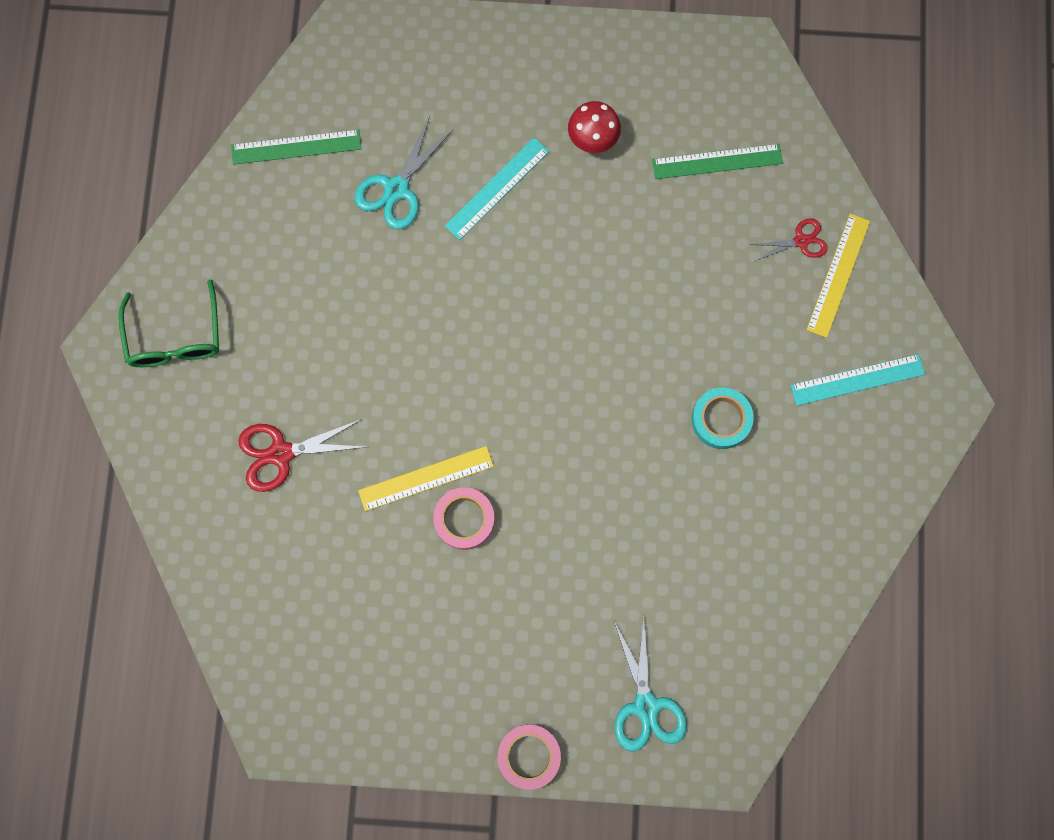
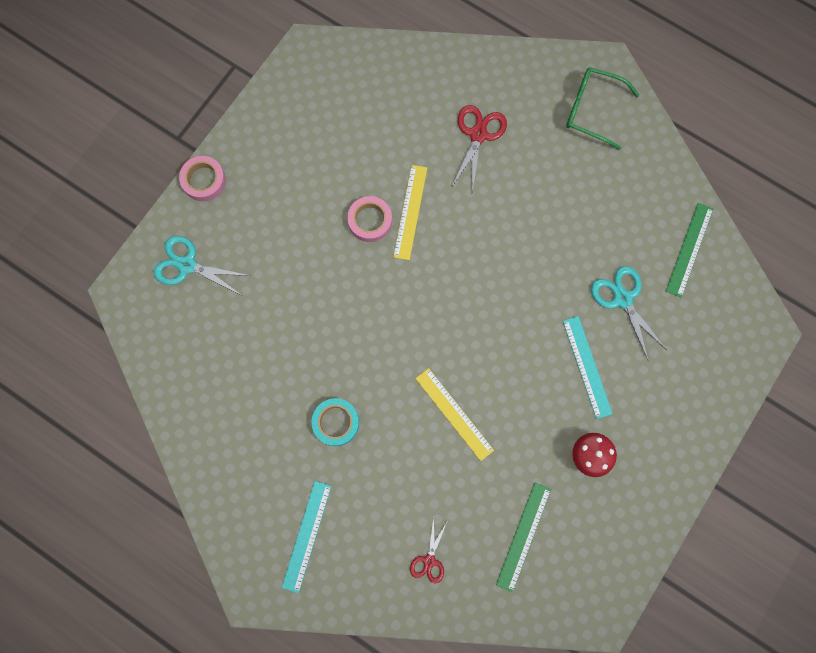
camera: 120 degrees right, 0 degrees up
yellow ruler [806,214,870,338] -> yellow ruler moved to [415,368,494,461]

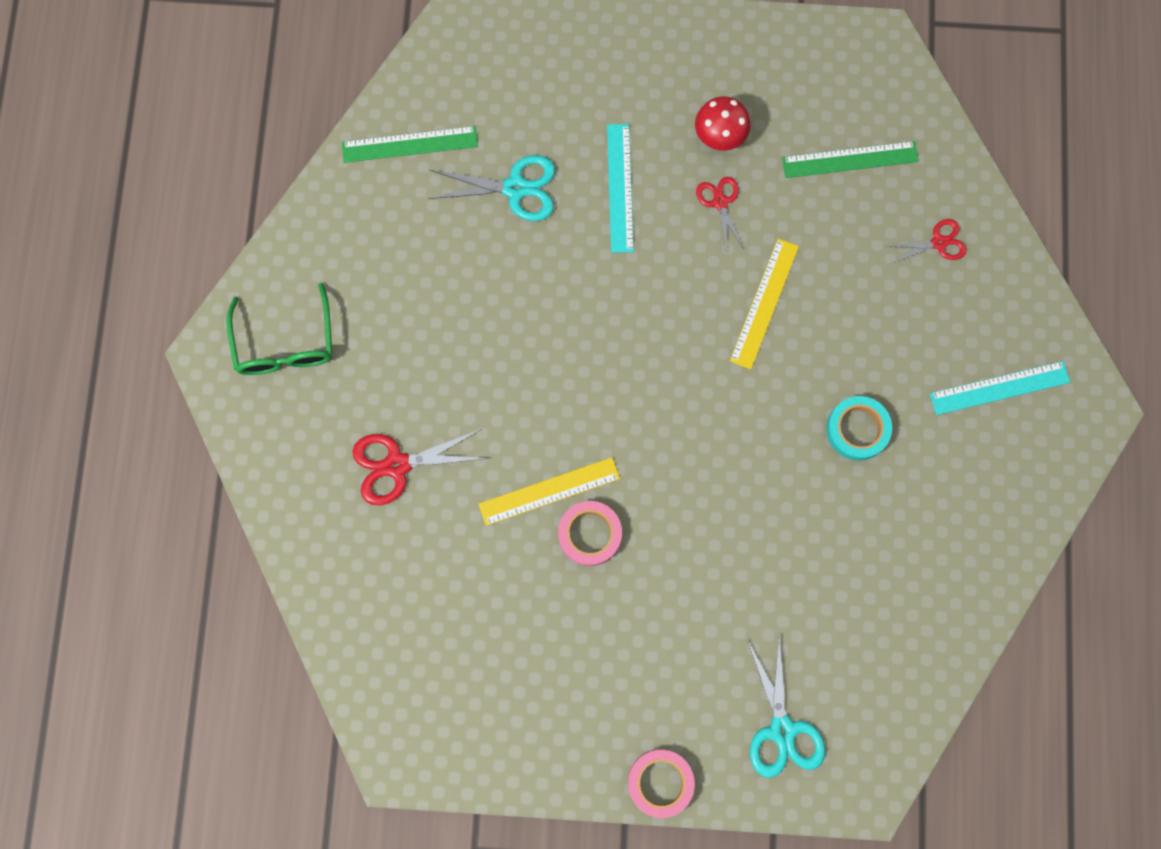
camera: 120 degrees left, 0 degrees up
turquoise ruler [563,316,613,419] -> turquoise ruler turned 45 degrees counterclockwise [607,124,634,253]
turquoise scissors [591,266,667,360] -> turquoise scissors turned 120 degrees counterclockwise [428,155,555,221]
none -> red scissors [696,177,744,250]

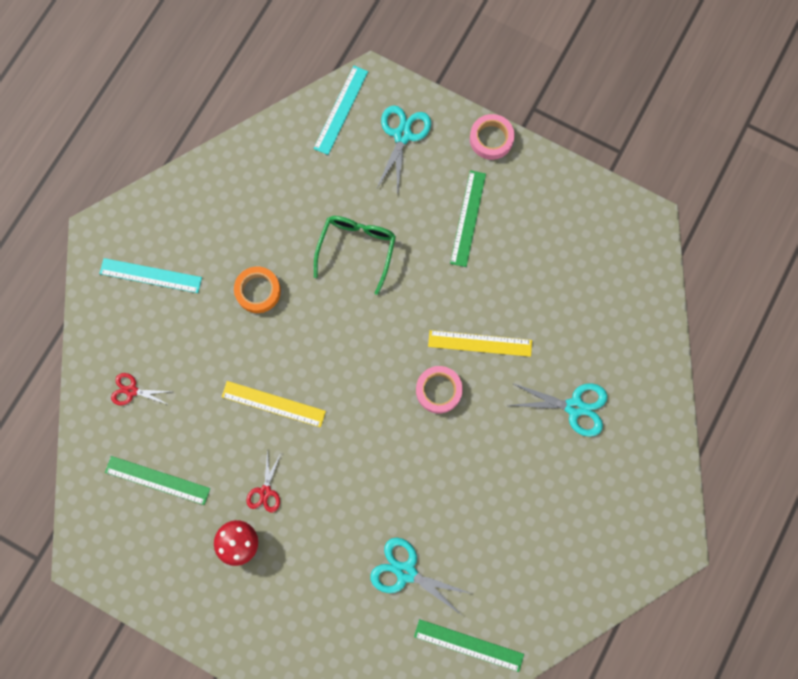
camera: 155 degrees left, 0 degrees up
green glasses [226,283,332,375] -> green glasses moved to [314,216,396,295]
red scissors [352,429,489,505] -> turquoise scissors [508,383,607,437]
pink tape [558,501,622,566] -> pink tape moved to [416,366,463,414]
turquoise ruler [607,124,634,253] -> turquoise ruler moved to [313,66,368,155]
yellow ruler [730,238,799,369] -> yellow ruler turned 60 degrees clockwise [222,381,326,427]
turquoise tape [826,396,892,461] -> orange tape [234,266,281,313]
none -> green ruler [450,170,486,267]

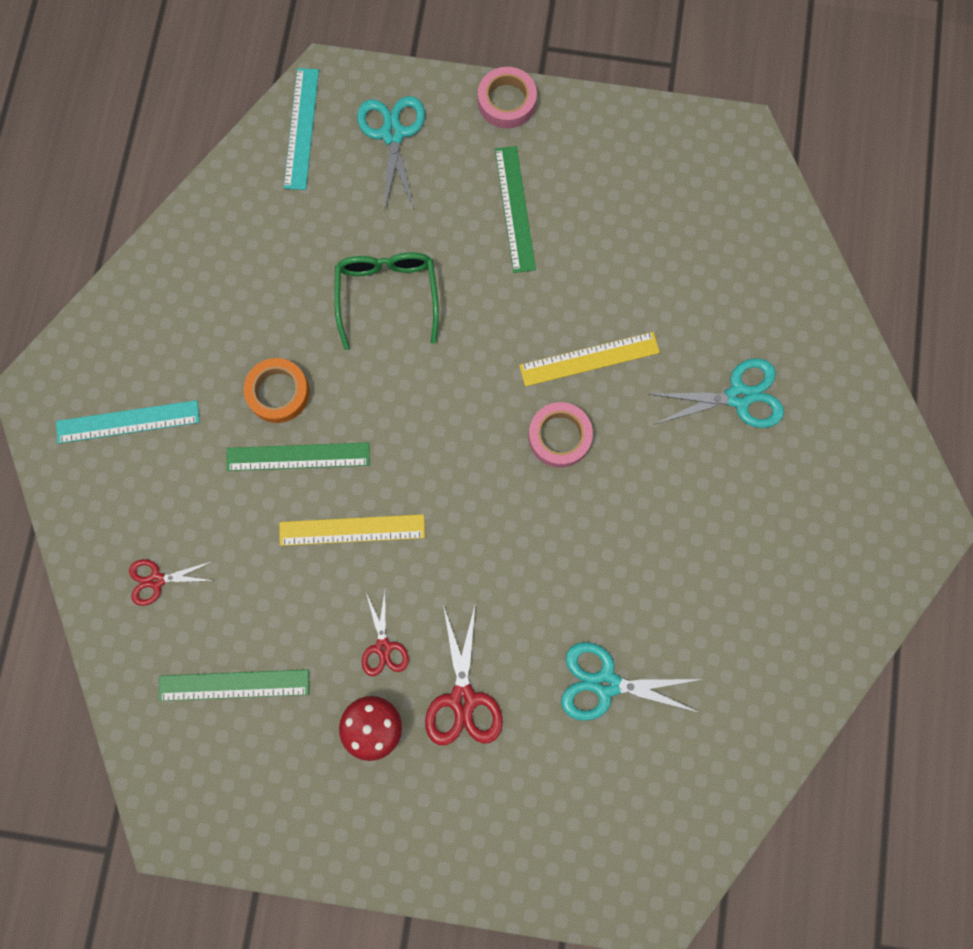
camera: 20 degrees left, 0 degrees up
green ruler [414,619,524,672] -> green ruler moved to [226,442,370,471]
none -> red scissors [425,605,503,745]

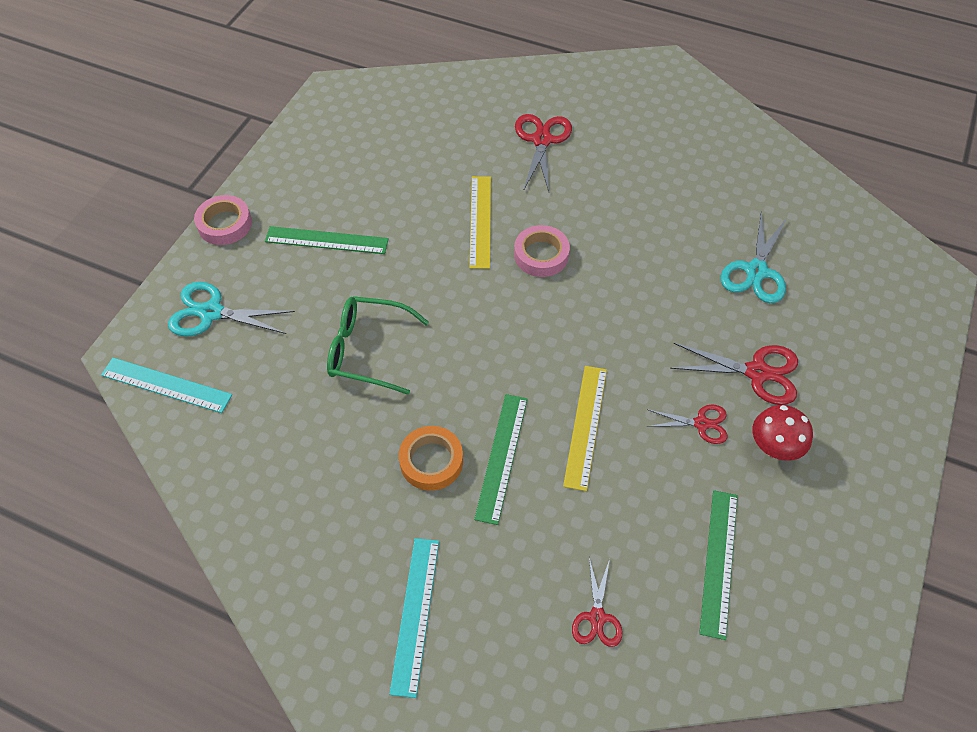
camera: 75 degrees left, 20 degrees down
turquoise scissors [648,358,784,428] -> red scissors [515,114,572,191]

